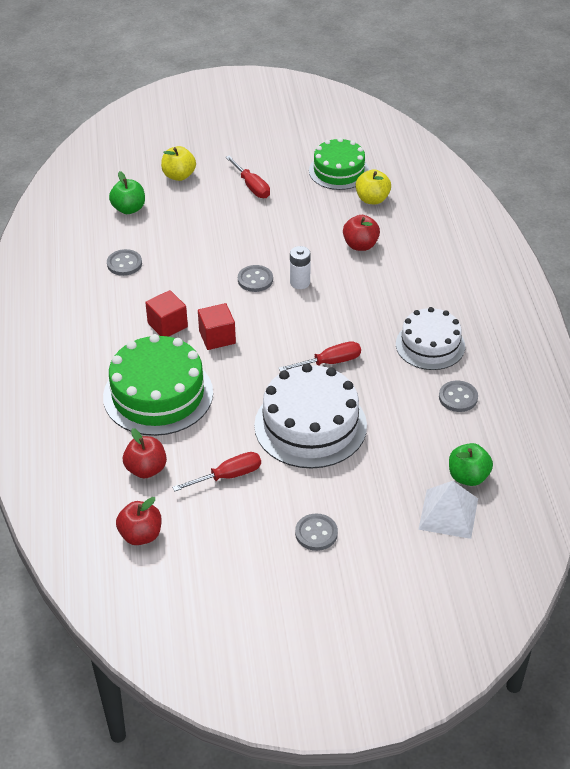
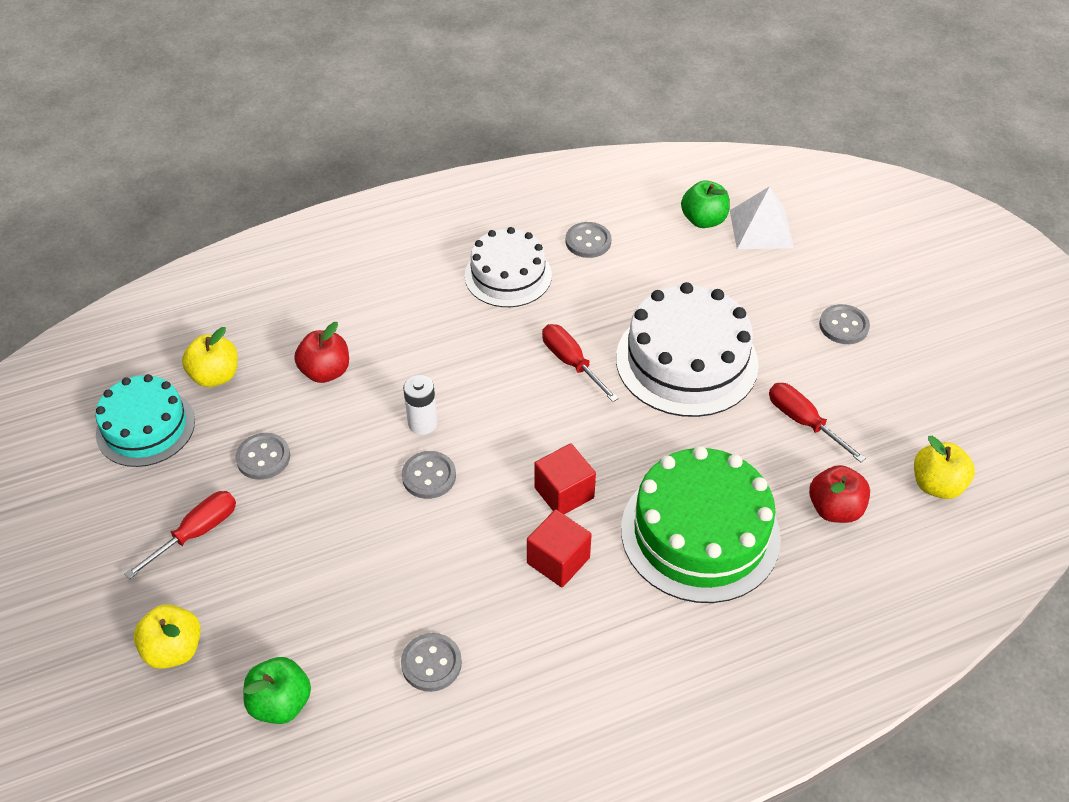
camera: 105 degrees left, 5 degrees up
red apple [116,497,162,545] -> yellow apple [914,436,975,499]
green cake [309,138,369,190] -> turquoise cake [95,374,195,467]
none -> grey button [235,433,290,480]

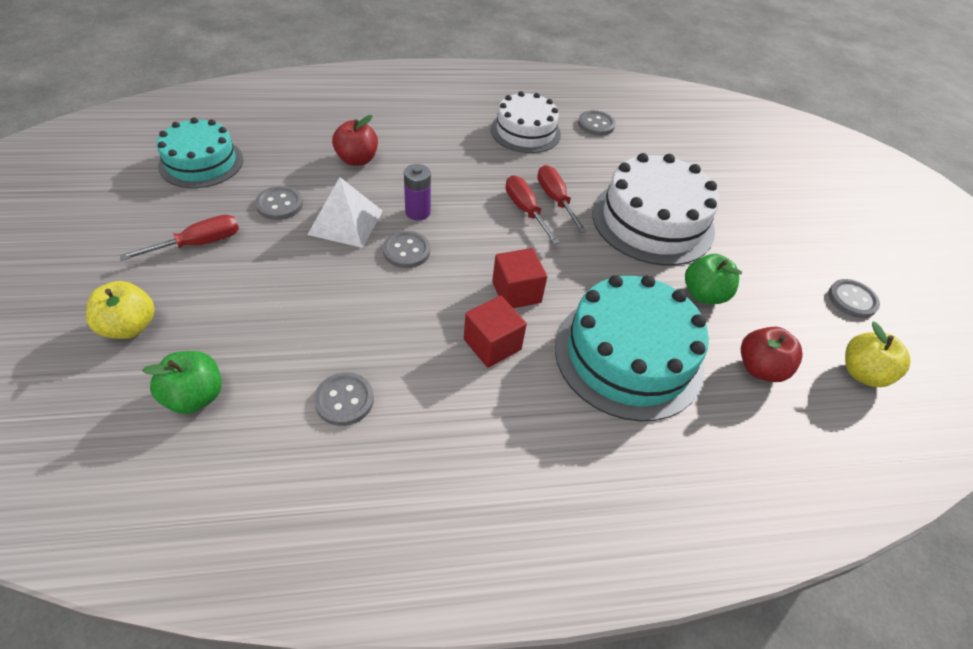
camera: 10 degrees right, 0 degrees up
yellow apple [182,327,238,387] -> none
white battery [403,375,438,435] -> purple battery [404,164,431,220]
green cake [621,446,781,603] -> turquoise cake [555,275,709,422]
green apple [681,181,730,228] -> green apple moved to [685,254,742,304]
white pyramid [730,186,794,249] -> white pyramid moved to [307,177,383,248]
red screwdriver [769,383,866,462] -> red screwdriver moved to [505,175,560,244]
grey button [819,304,870,344] -> grey button moved to [828,279,880,318]

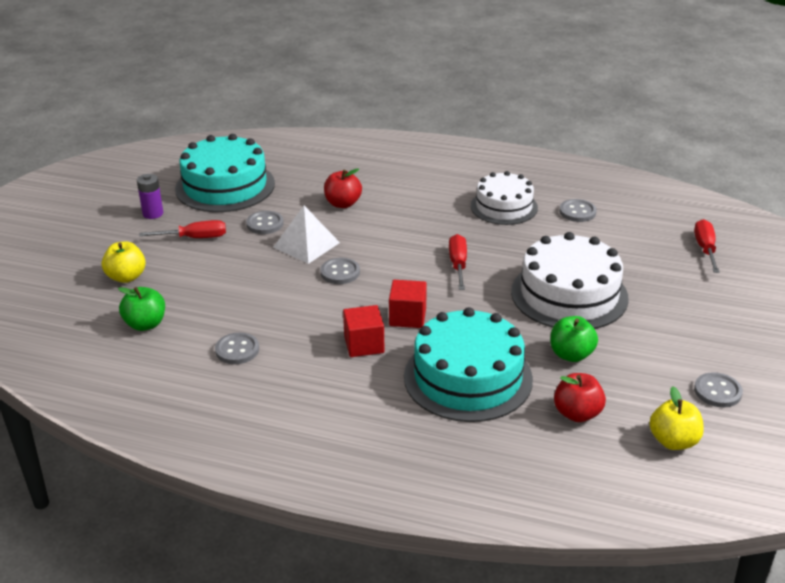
camera: 30 degrees right, 15 degrees down
turquoise cake [157,117,243,188] -> turquoise cake [175,134,275,212], size x1.53
purple battery [404,164,431,220] -> purple battery moved to [137,174,163,219]
red screwdriver [537,165,587,233] -> red screwdriver moved to [694,219,720,273]

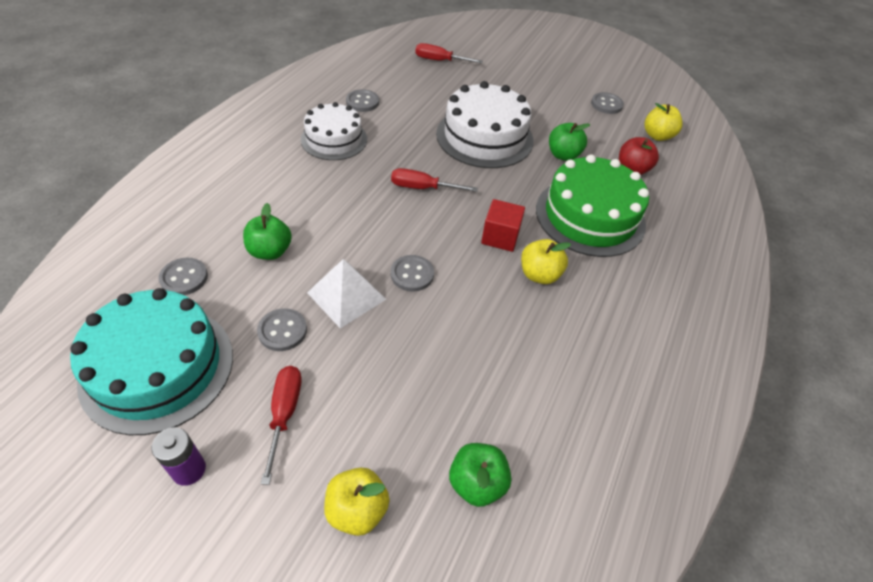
camera: 85 degrees left, 15 degrees up
grey button [215,332,259,364] -> grey button moved to [158,258,208,295]
red apple [324,168,362,208] -> green apple [243,203,292,260]
red cube [343,305,384,357] -> yellow apple [521,239,571,284]
turquoise cake [404,307,533,422] -> green cake [536,154,649,257]

